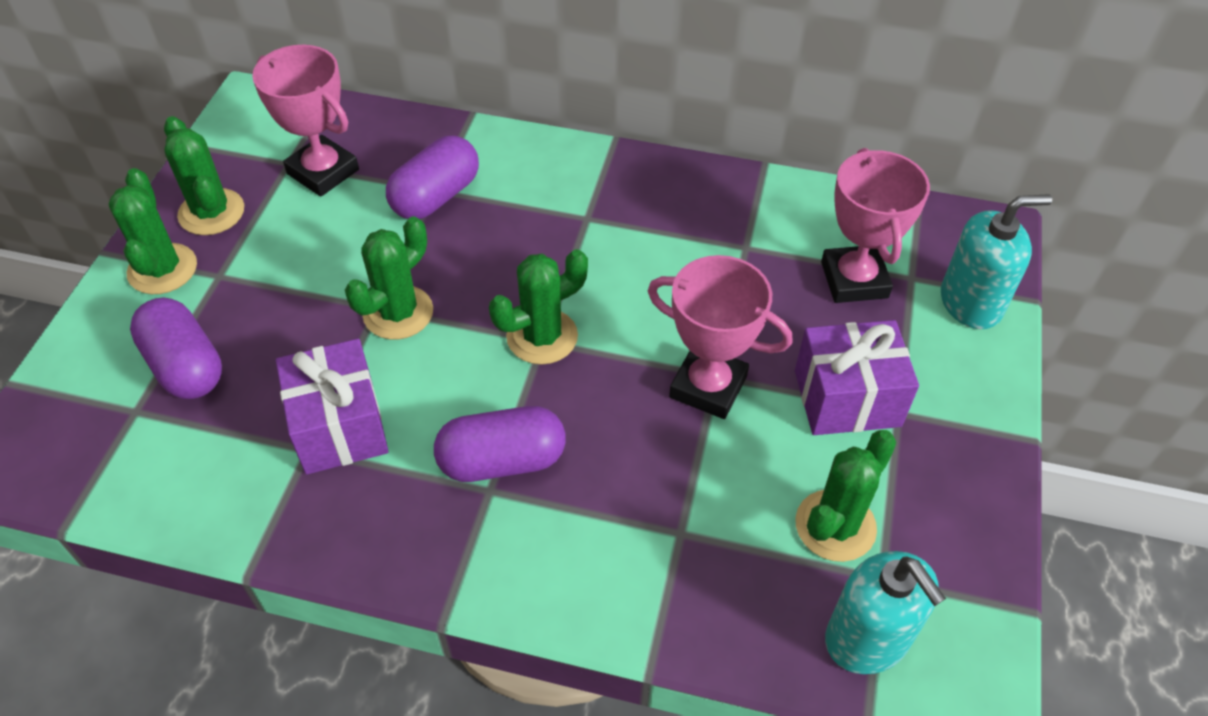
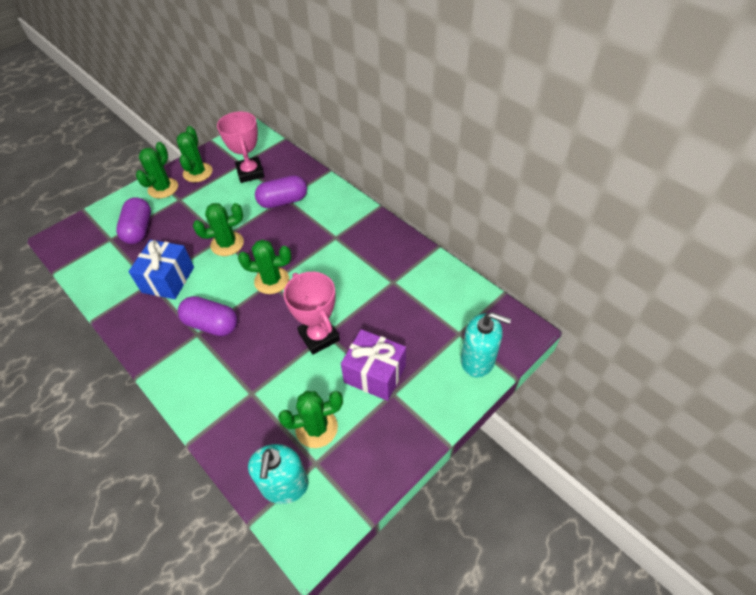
camera: 35 degrees right, 0 degrees up
purple gift [276,339,389,475] -> blue gift [128,240,194,299]
pink trophy [821,148,930,303] -> none

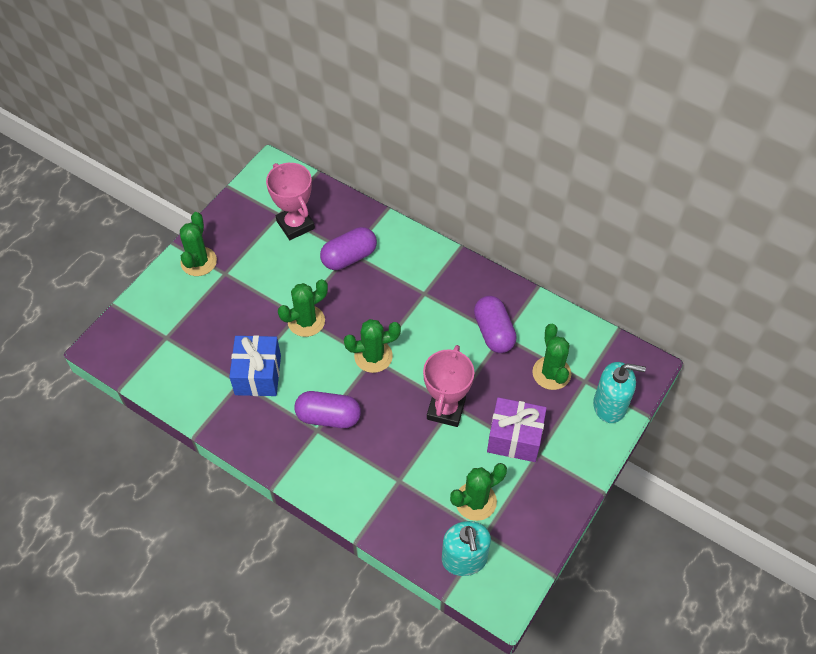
camera: 15 degrees left, 5 degrees up
purple capsule [116,197,151,244] -> purple capsule moved to [474,296,517,353]
green cactus [177,126,213,182] -> green cactus moved to [532,324,571,390]
pink trophy [284,272,340,355] -> pink trophy turned 60 degrees clockwise [423,345,474,427]

